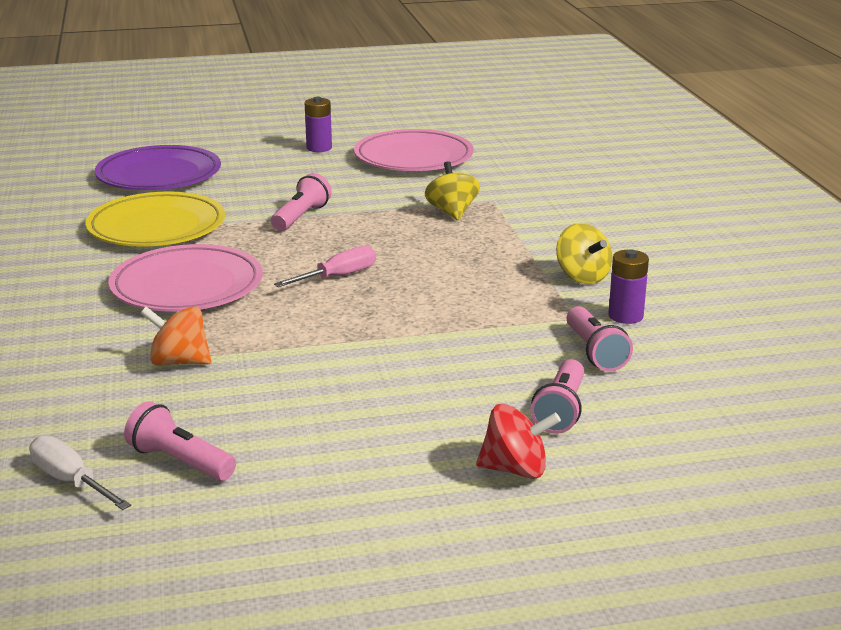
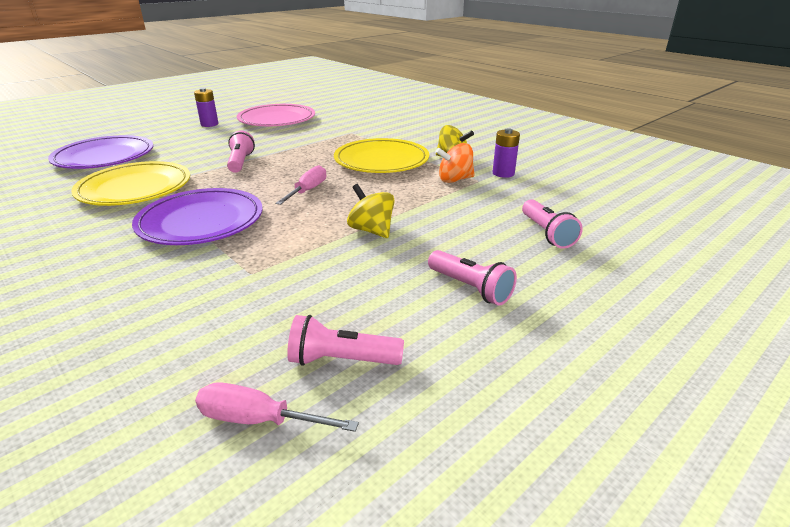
camera: 30 degrees left, 5 degrees up
white screwdriver [29,436,131,510] -> pink screwdriver [195,382,359,432]
pink plate [108,244,263,312] -> purple plate [132,188,262,245]
orange spinning top [141,306,212,365] -> orange spinning top moved to [436,143,475,183]
yellow spinning top [425,161,480,220] -> yellow spinning top moved to [347,184,395,238]
red spinning top [476,404,561,479] -> none
pink flashlight [566,306,633,372] -> pink flashlight moved to [428,250,517,306]
none -> yellow plate [334,138,429,173]

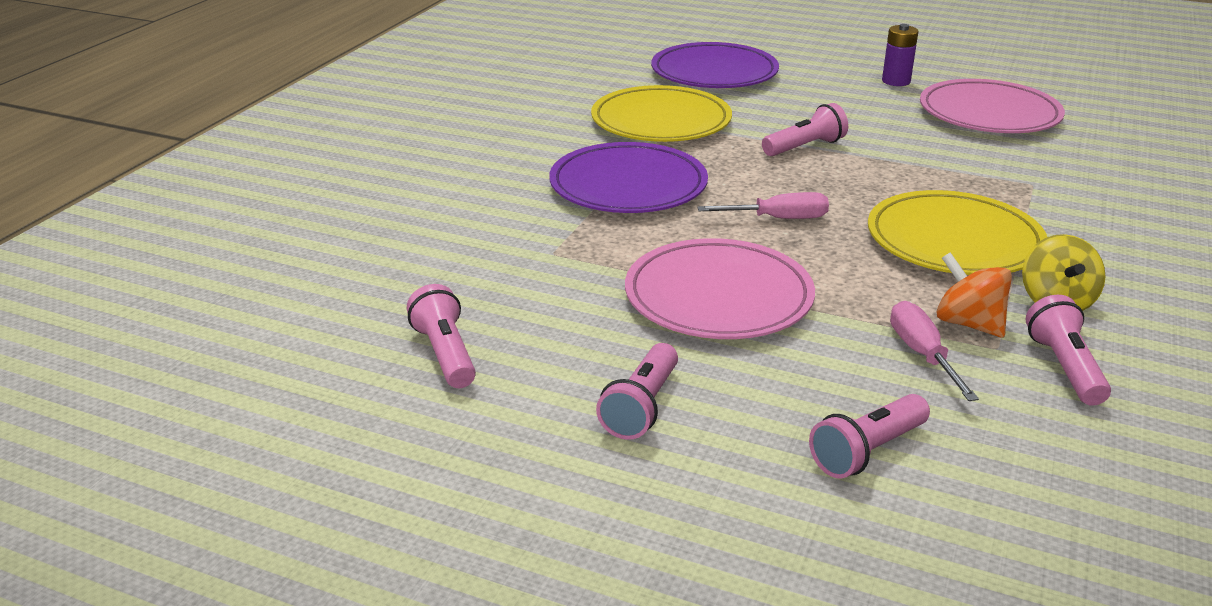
camera: 65 degrees right, 0 degrees up
pink screwdriver [195,382,359,432] -> pink screwdriver moved to [890,301,979,401]
yellow spinning top [347,184,395,238] -> pink plate [625,238,815,339]
purple battery [492,128,520,178] -> pink flashlight [1025,295,1111,406]

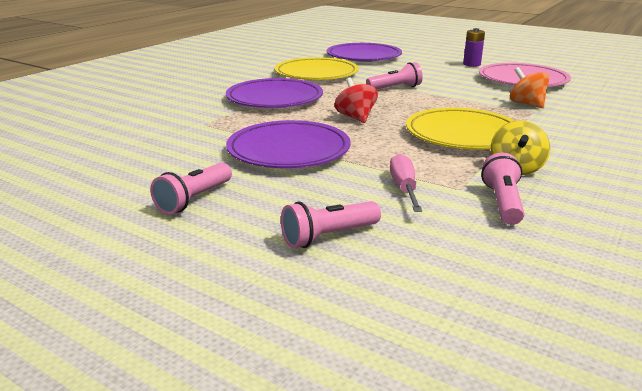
camera: 10 degrees right, 5 degrees down
pink flashlight [407,284,476,388] -> none
pink plate [625,238,815,339] -> purple plate [226,120,350,168]
pink screwdriver [697,192,829,219] -> red spinning top [334,77,378,123]
orange spinning top [936,252,1012,338] -> orange spinning top moved to [510,67,549,108]

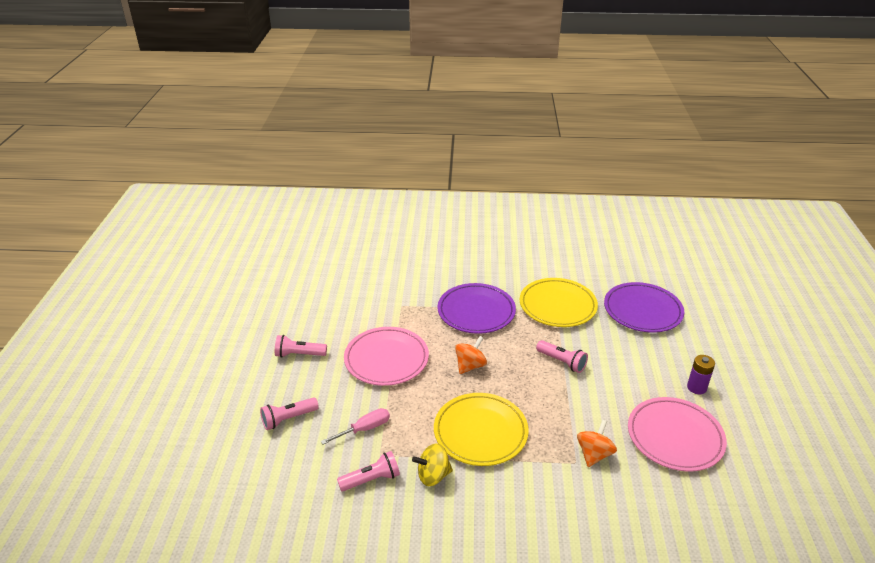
camera: 60 degrees right, 10 degrees up
purple plate [226,120,350,168] -> pink plate [344,327,429,386]
pink flashlight [281,201,381,248] -> pink flashlight turned 60 degrees counterclockwise [260,397,319,430]
red spinning top [334,77,378,123] -> orange spinning top [455,336,487,374]

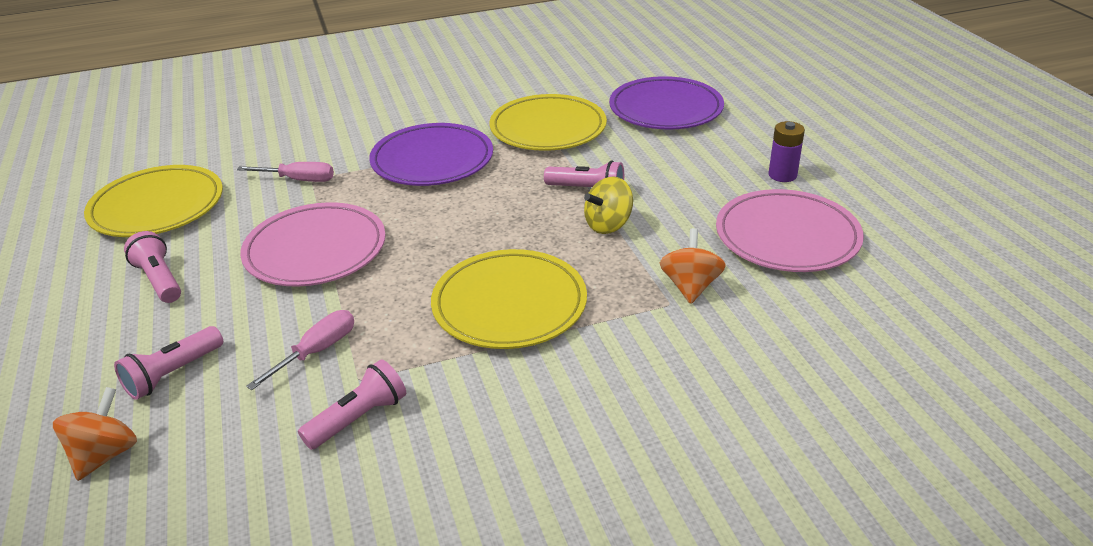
camera: 20 degrees left, 0 degrees up
pink flashlight [275,335,327,358] -> pink flashlight turned 75 degrees clockwise [124,231,181,303]
yellow spinning top [412,443,453,486] -> yellow spinning top moved to [584,176,633,234]
orange spinning top [455,336,487,374] -> orange spinning top moved to [53,387,137,481]
none -> yellow plate [84,165,223,237]
none -> pink screwdriver [237,162,334,182]

